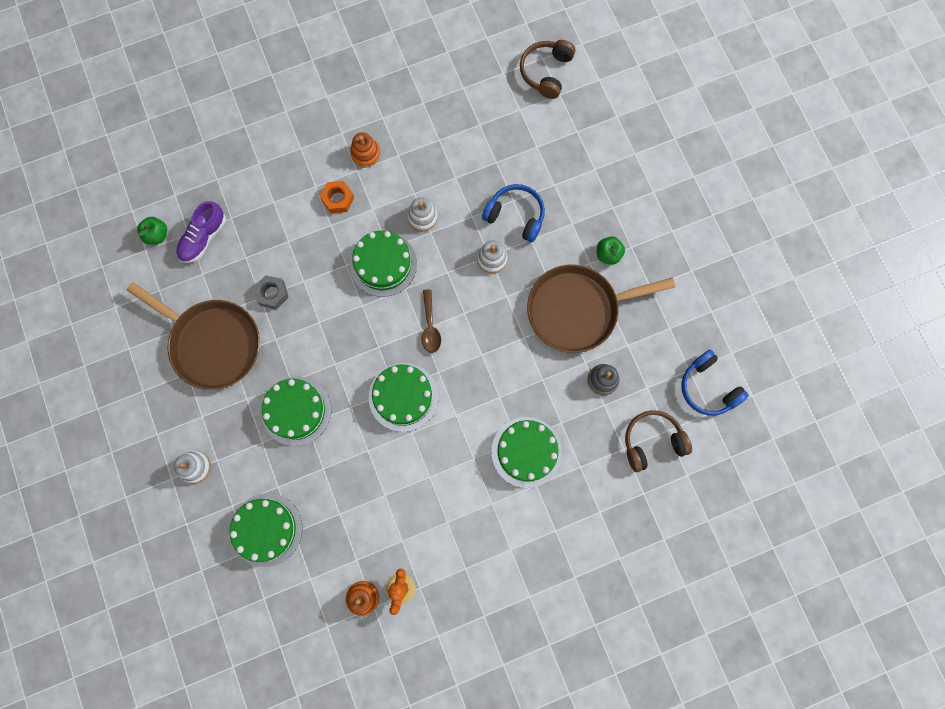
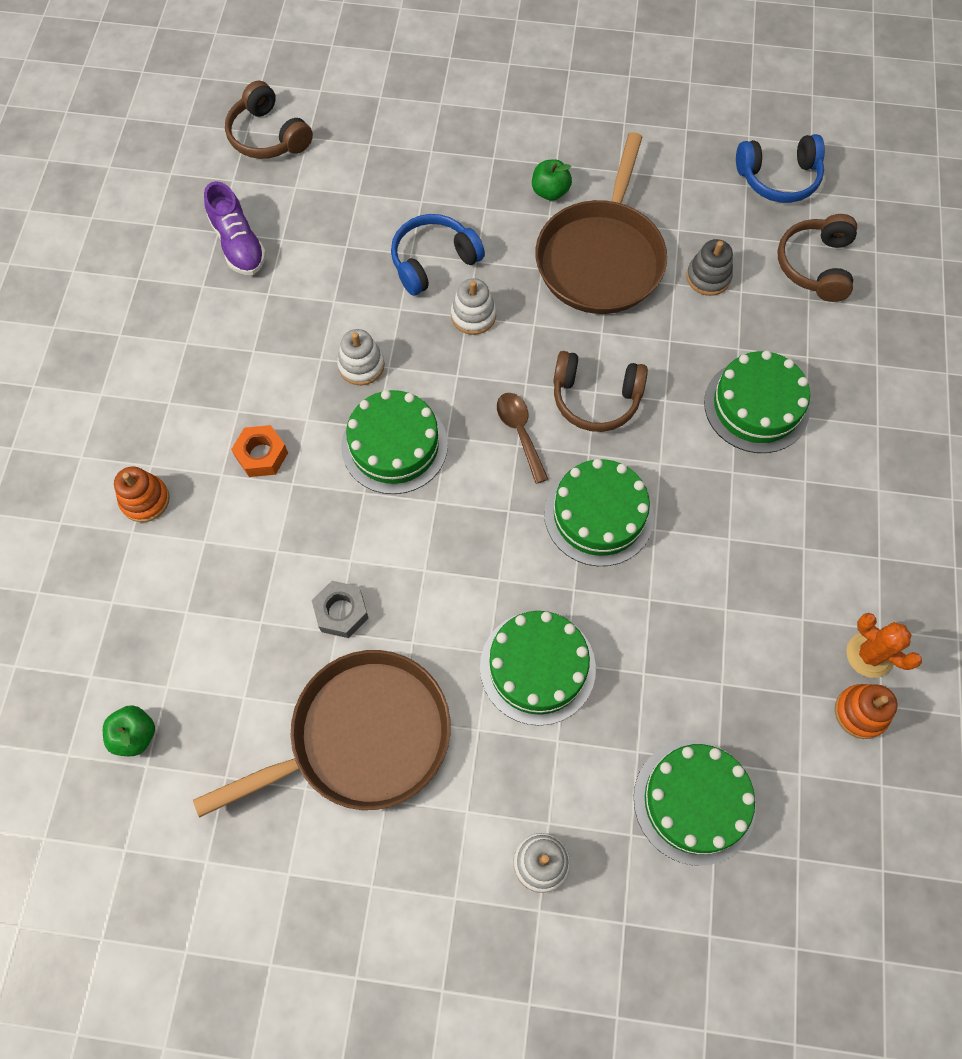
camera: 60 degrees left, 10 degrees down
purple shoe [176,201,226,263] -> purple shoe moved to [204,181,266,275]
orange stacking toy [350,132,380,168] -> orange stacking toy moved to [114,466,170,522]
brown spoon [421,289,441,353] -> brown spoon turned 135 degrees counterclockwise [497,393,548,484]
none -> brown headphones [553,351,648,432]

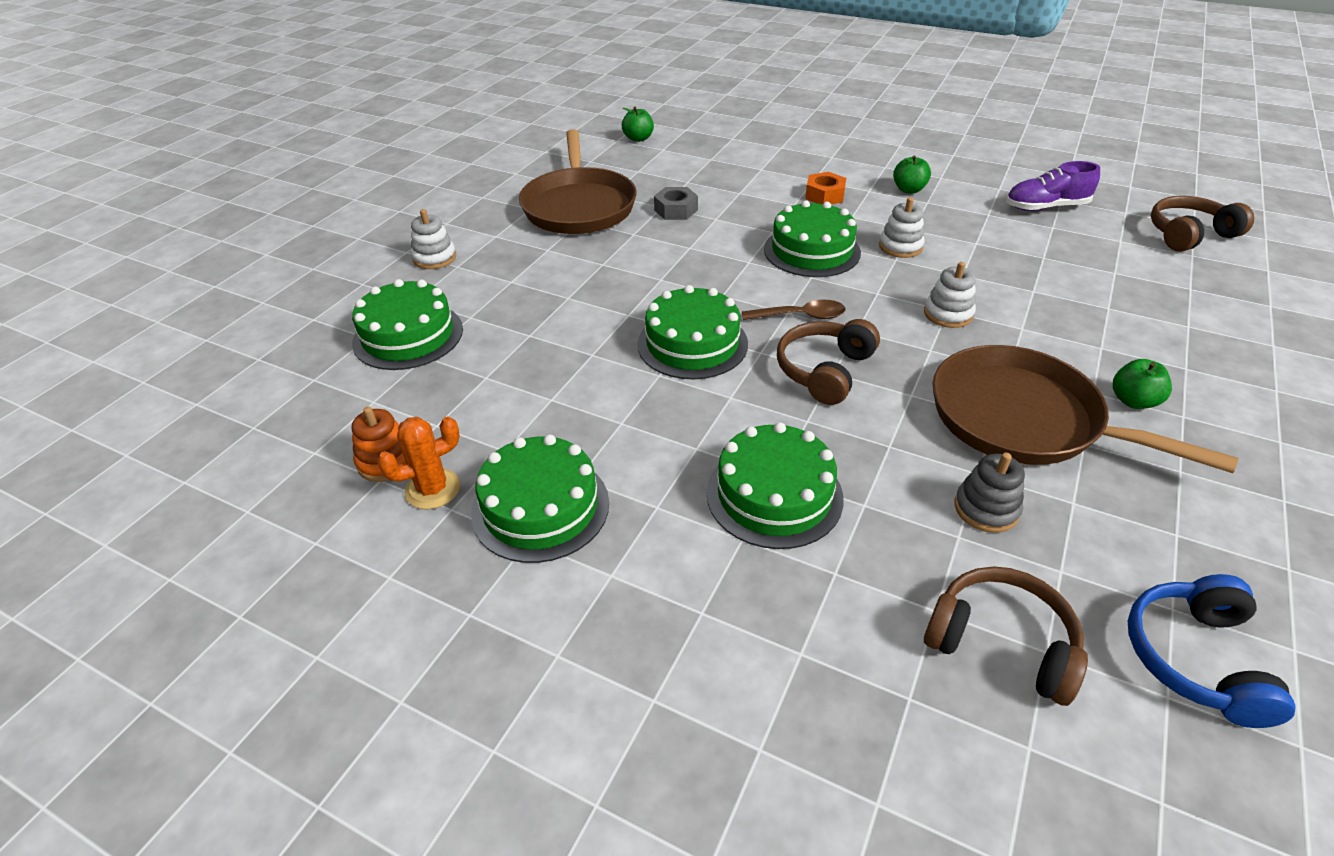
camera: 110 degrees right, 25 degrees down
orange stacking toy [114,466,170,522] -> none
blue headphones [391,214,485,296] -> none
green cake [480,611,596,726] -> green cake moved to [471,435,609,563]
none -> green apple [893,156,931,194]

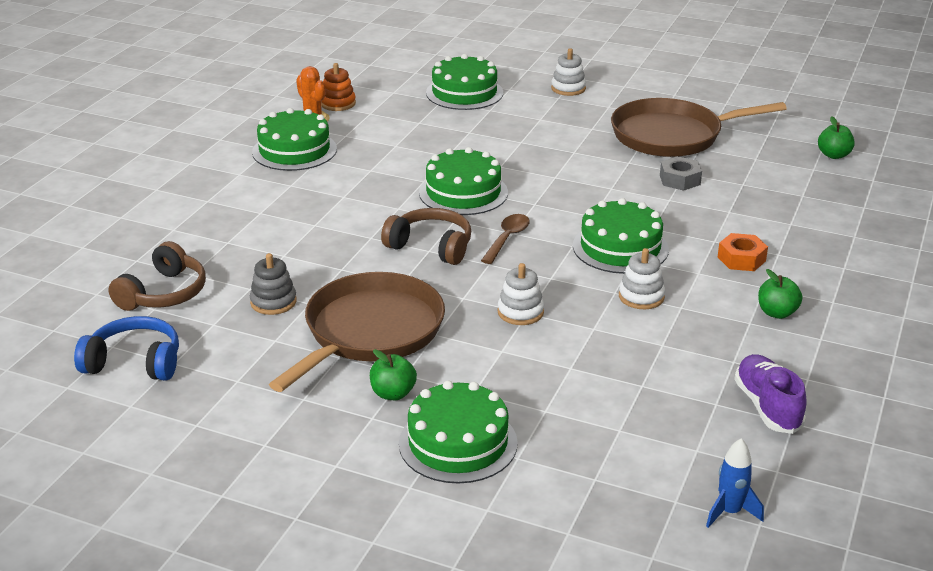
camera: 85 degrees right, 10 degrees down
green cake [706,422,844,549] -> green cake moved to [399,381,518,484]
brown spoon [742,300,845,320] -> brown spoon turned 150 degrees counterclockwise [481,214,530,264]
brown headphones [1151,196,1254,252] -> blue rocket [706,438,764,528]

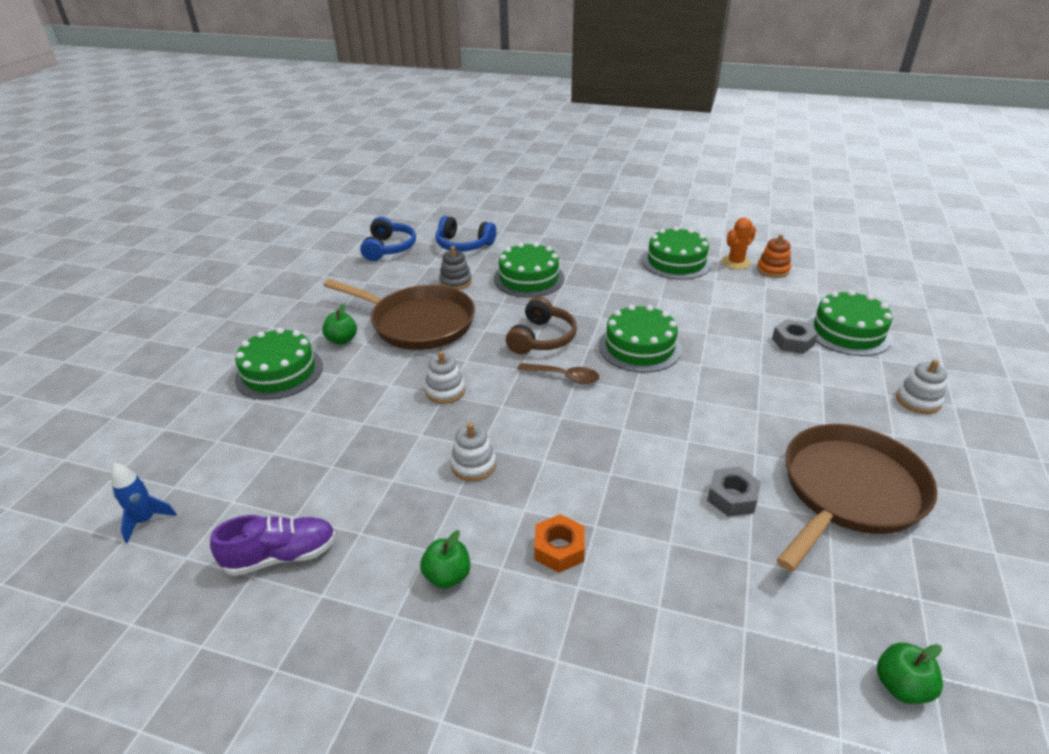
camera: 85 degrees right, 5 degrees up
brown headphones [108,241,206,311] -> blue headphones [435,216,496,251]
green cake [573,198,669,274] -> green cake moved to [494,242,564,297]
brown pan [611,98,787,157] -> brown pan turned 60 degrees clockwise [777,424,938,572]
none -> grey nut [772,319,818,354]

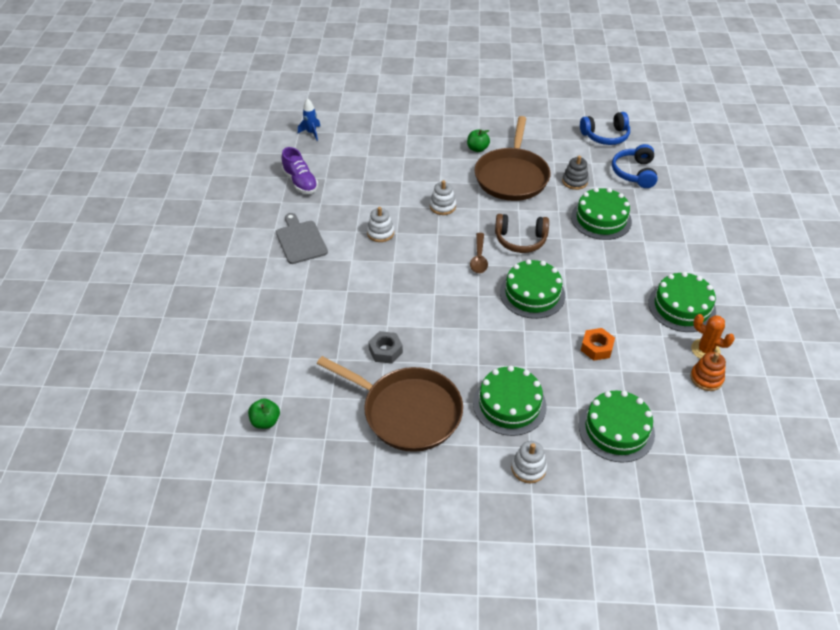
camera: 75 degrees right, 10 degrees up
green cake [235,328,323,400] -> green cake moved to [473,366,547,436]
green apple [420,530,470,589] -> grey cutting board [276,213,328,264]
orange nut [534,514,585,573] -> orange nut moved to [581,328,615,361]
grey nut [772,319,818,354] -> none

